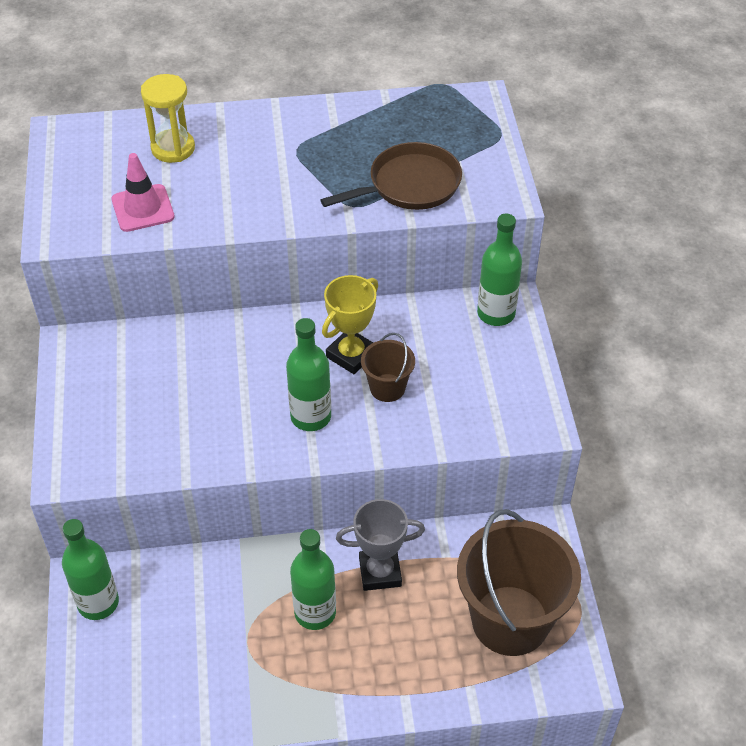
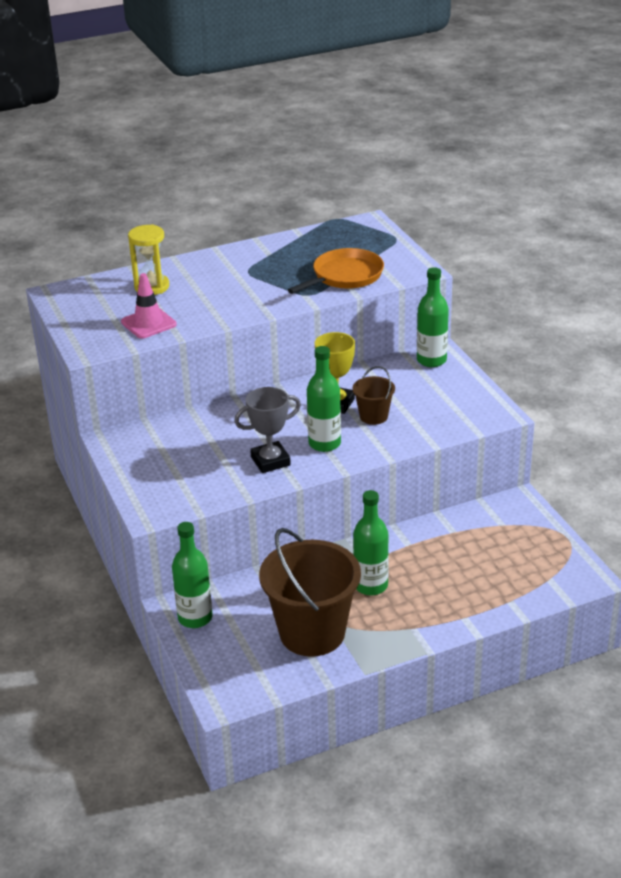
camera: 15 degrees left, 15 degrees down
brown pan [320,142,462,210] -> orange pan [287,248,384,294]
grey trophy [336,499,425,591] -> grey trophy moved to [234,387,301,473]
brown bucket [457,509,581,656] -> brown bucket moved to [259,528,361,657]

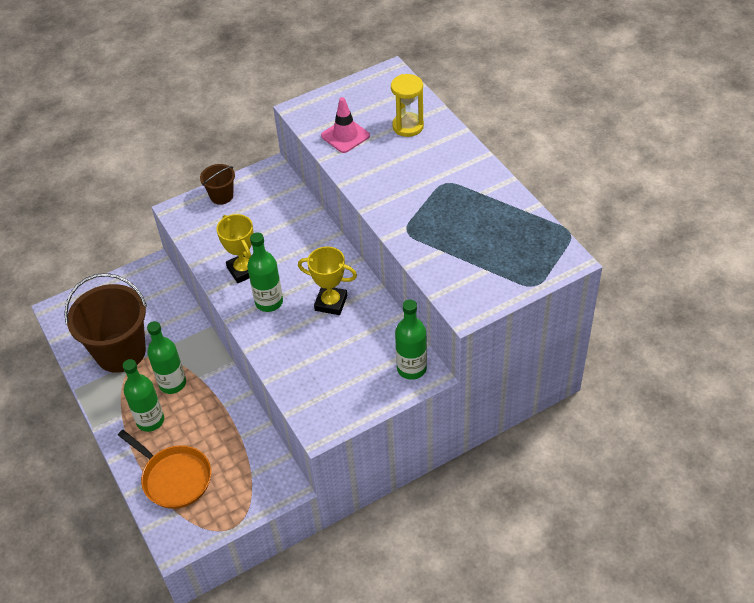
camera: 85 degrees right, 15 degrees up
green bottle [172,522,213,628] -> green bottle moved to [123,359,164,432]
grey trophy [234,387,301,473] -> yellow trophy [216,214,253,283]
orange pan [287,248,384,294] -> orange pan moved to [118,430,211,509]
brown bucket [352,366,395,425] -> brown bucket moved to [200,164,235,205]

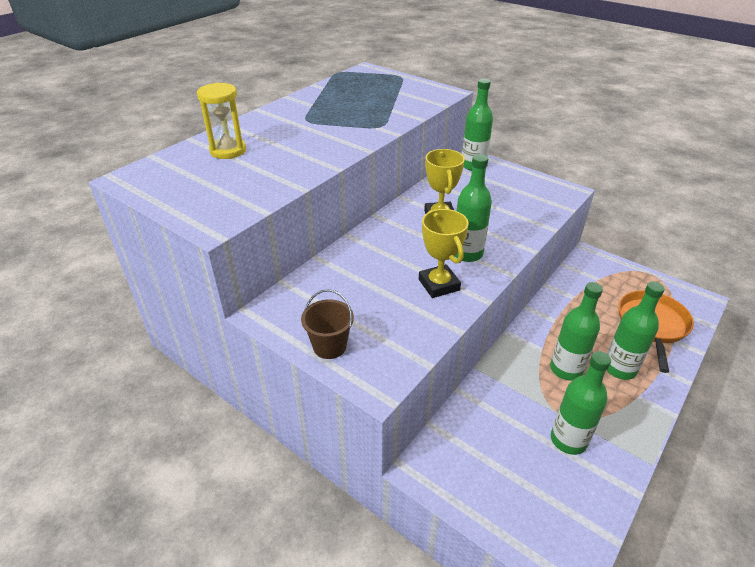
camera: 115 degrees left, 10 degrees down
brown bucket [64,273,147,373] -> green bottle [551,351,611,455]
yellow trophy [216,214,253,283] -> yellow trophy turned 60 degrees counterclockwise [419,209,469,298]
pink traffic cone [321,97,370,153] -> none

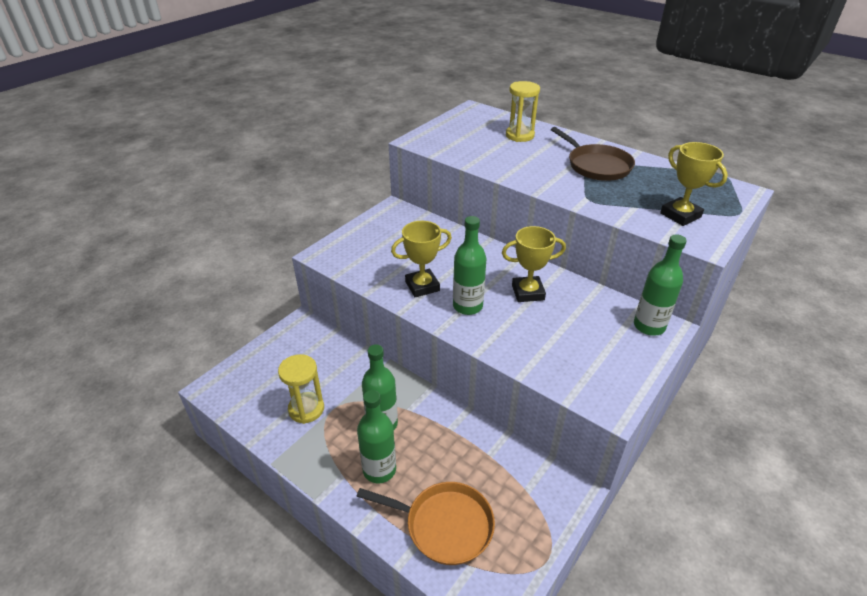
camera: 90 degrees right, 0 degrees up
brown bucket [301,289,354,359] -> none
green bottle [551,351,611,455] -> yellow hourglass [278,354,324,424]
none -> brown pan [551,127,635,181]
none -> yellow trophy [660,142,728,226]

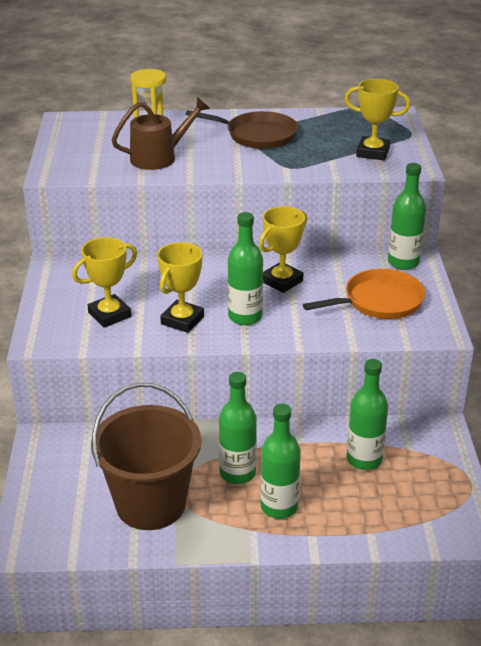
camera: 40 degrees left, 5 degrees down
yellow hourglass [278,354,324,424] -> brown bucket [91,383,201,530]
orange pan [356,482,495,565] -> orange pan moved to [303,269,425,319]
none -> yellow trophy [72,237,137,328]
none -> brown watering can [112,97,210,170]
none -> green bottle [347,359,388,470]

